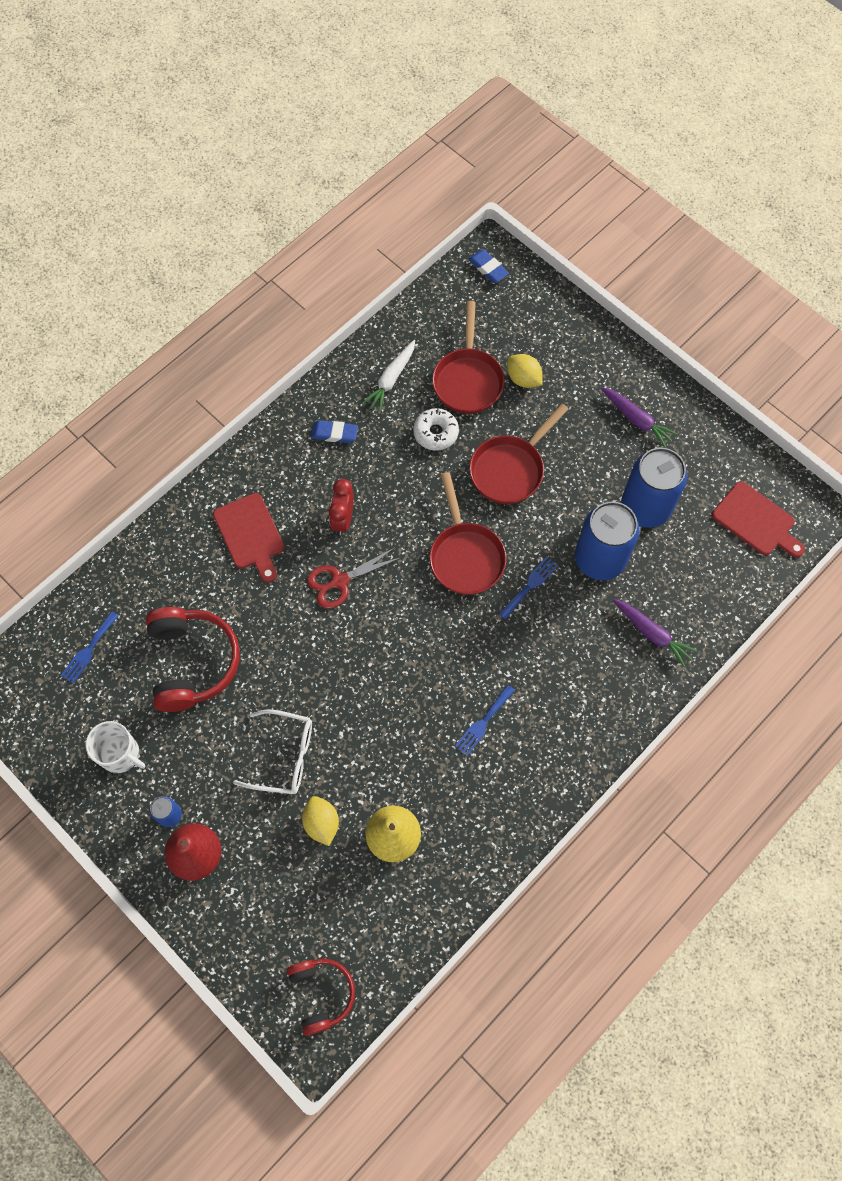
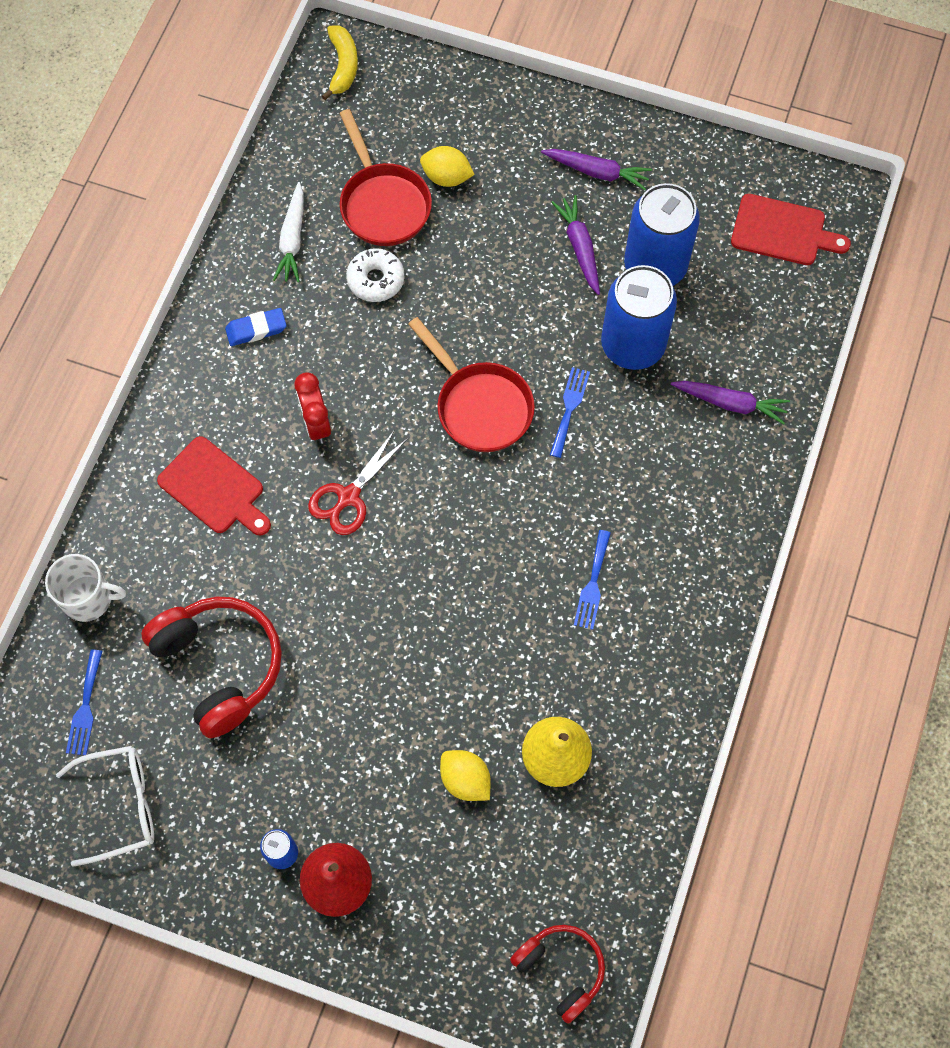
camera: 25 degrees left, 0 degrees up
white mug [86,721,145,773] -> white mug moved to [45,554,126,622]
white glasses [233,709,312,794] -> white glasses moved to [56,746,154,866]
blue eraser [468,249,509,283] -> yellow banana [322,25,358,100]
red pan [469,403,568,504] -> none
none -> purple carrot [551,195,600,295]

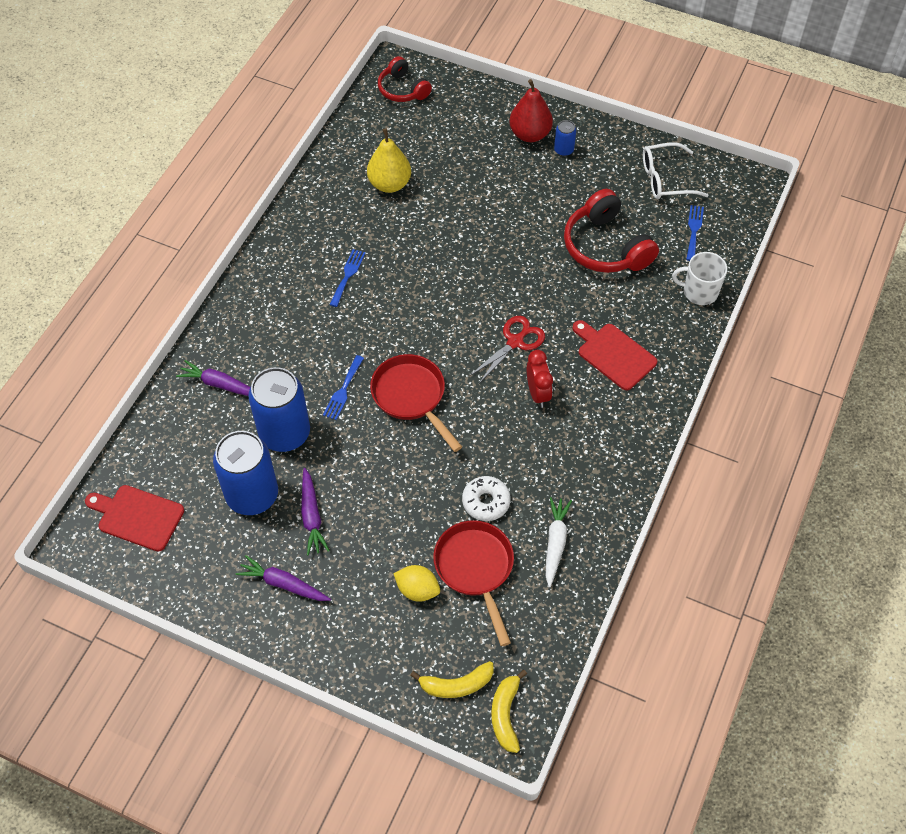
camera: 175 degrees left, 10 degrees down
blue eraser [225,308,287,346] -> none
yellow lemon [440,750,491,801] -> none
none -> yellow banana [410,661,494,698]

